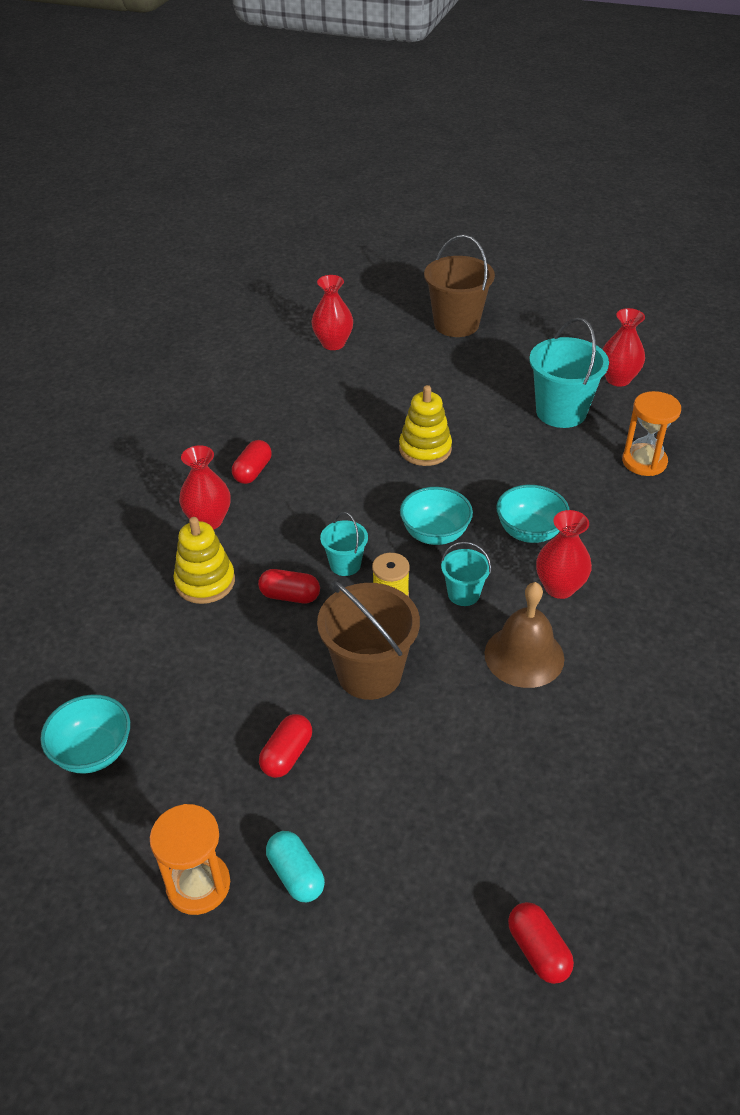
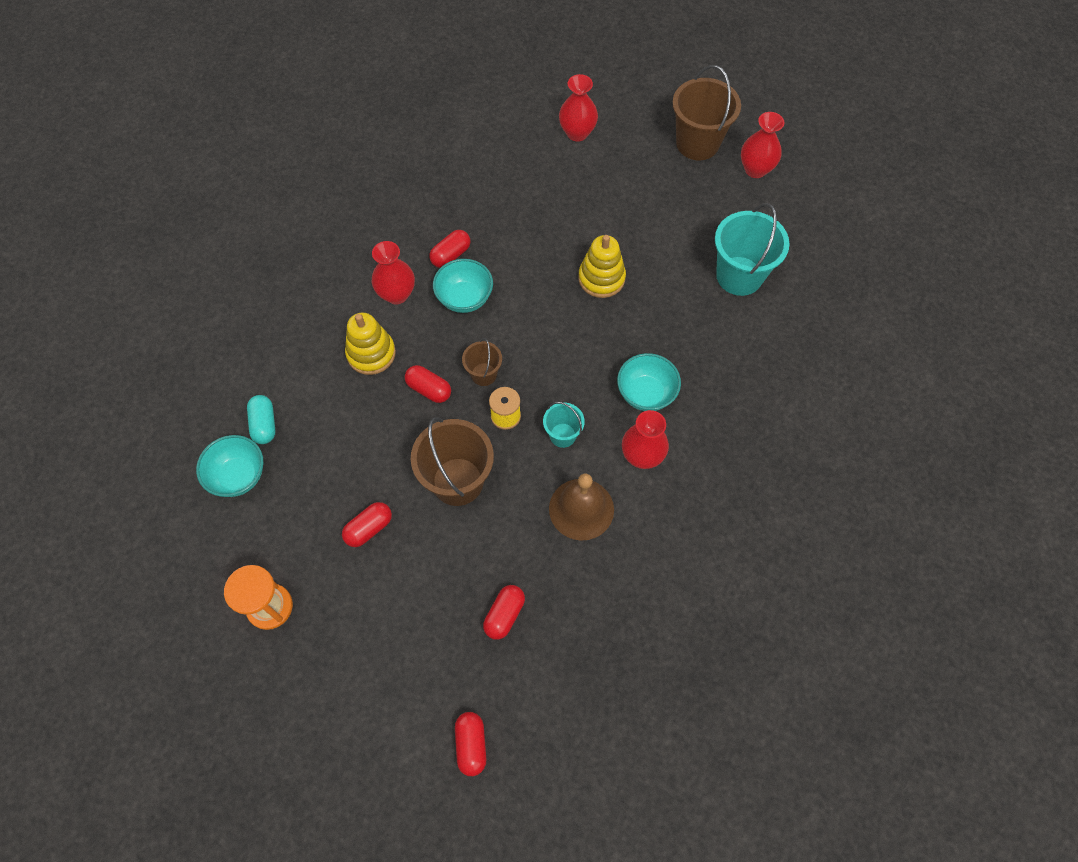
camera: 20 degrees right, 20 degrees up
turquoise capsule [266,831,325,902] -> turquoise capsule moved to [247,395,275,444]
turquoise bucket [320,512,368,576] -> brown bucket [462,338,502,386]
turquoise bowl [400,487,473,545] -> turquoise bowl moved to [433,259,493,313]
red vase [602,308,645,387] -> red vase moved to [741,112,784,178]
orange hourglass [622,391,681,476] -> none
none -> red capsule [483,585,525,640]

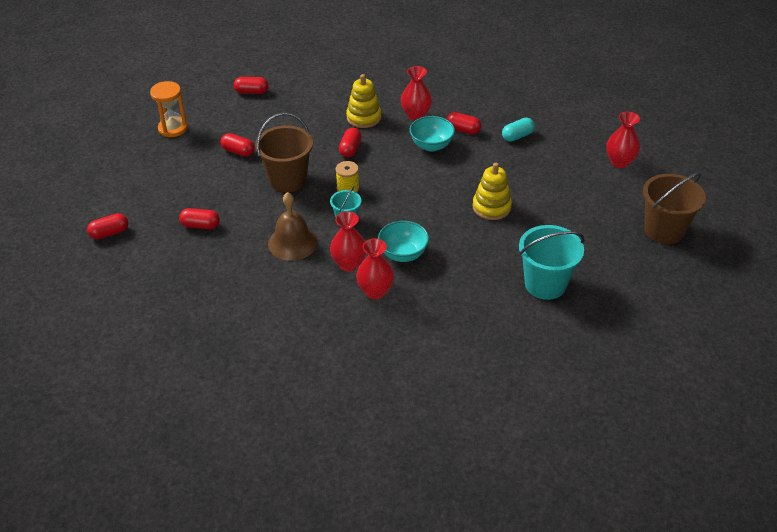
camera: 70 degrees right, 20 degrees down
turquoise bowl [196,435,263,497] -> red capsule [234,77,269,94]
turquoise capsule [247,395,275,444] -> turquoise capsule moved to [502,118,535,142]
brown bucket [462,338,502,386] -> none
red vase [741,112,784,178] -> red vase moved to [356,238,394,299]

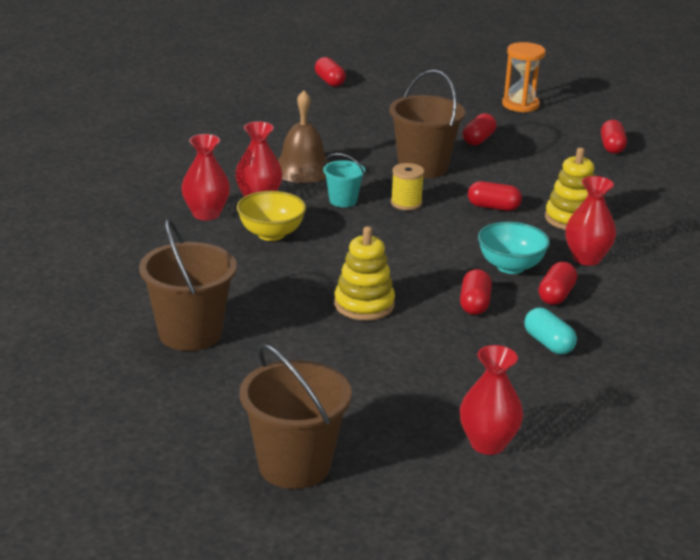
camera: 90 degrees right, 15 degrees down
red capsule [179,208,220,229] -> red capsule moved to [460,269,492,315]
turquoise bowl [378,221,429,262] -> yellow bowl [237,191,306,241]
turquoise bucket [519,225,584,300] -> brown bucket [139,219,237,351]

